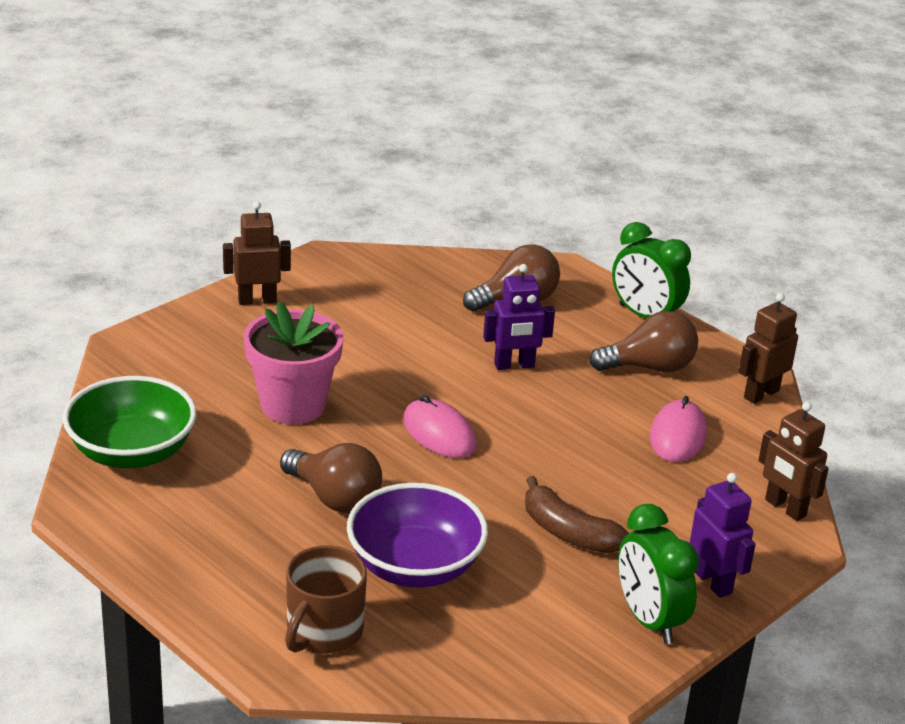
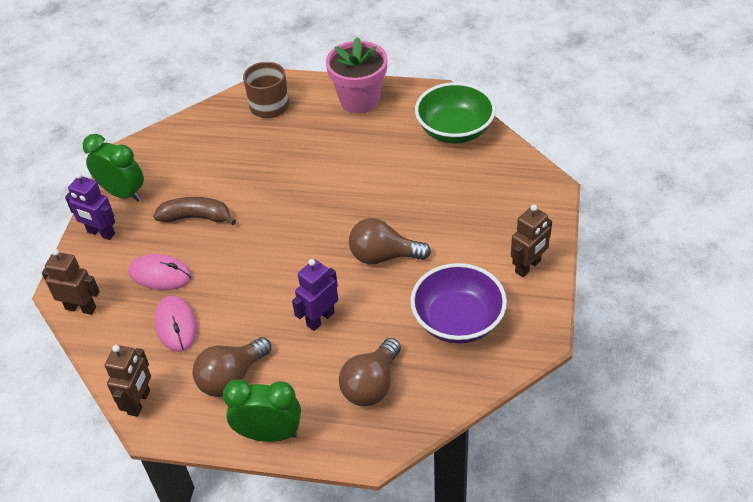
camera: 150 degrees right, 15 degrees up
pink flower pot [244,302,344,424] -> pink flower pot moved to [326,37,388,114]
brown light bulb [280,443,382,513] -> brown light bulb moved to [349,218,431,264]
purple bowl [347,483,488,588] -> purple bowl moved to [410,263,507,344]
pink mouse [403,395,477,458] -> pink mouse moved to [129,254,192,290]

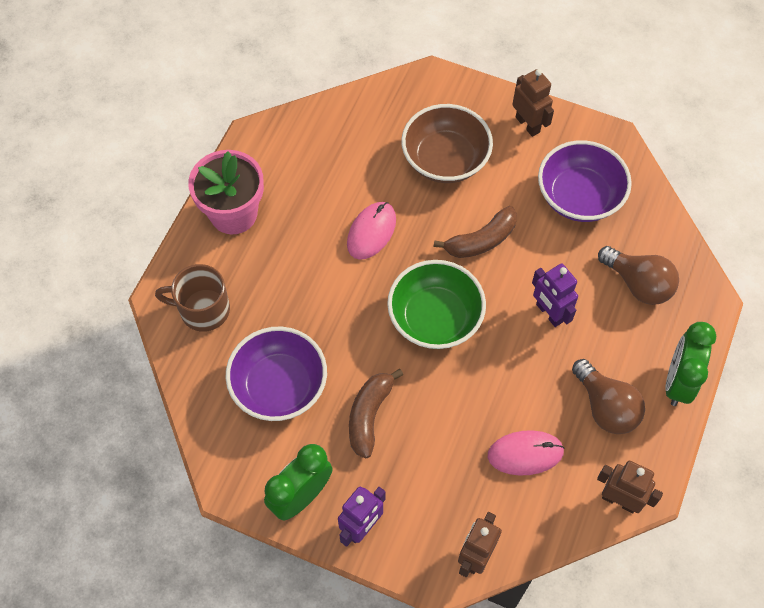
camera: 80 degrees left, 15 degrees up
pink mouse [129,254,192,290] -> pink mouse moved to [347,202,396,260]
brown light bulb [349,218,431,264] -> brown banana [434,206,517,258]
green bowl [415,82,496,143] -> green bowl moved to [387,260,486,349]
none -> purple bowl [226,327,327,421]
none -> brown bowl [401,104,493,183]

